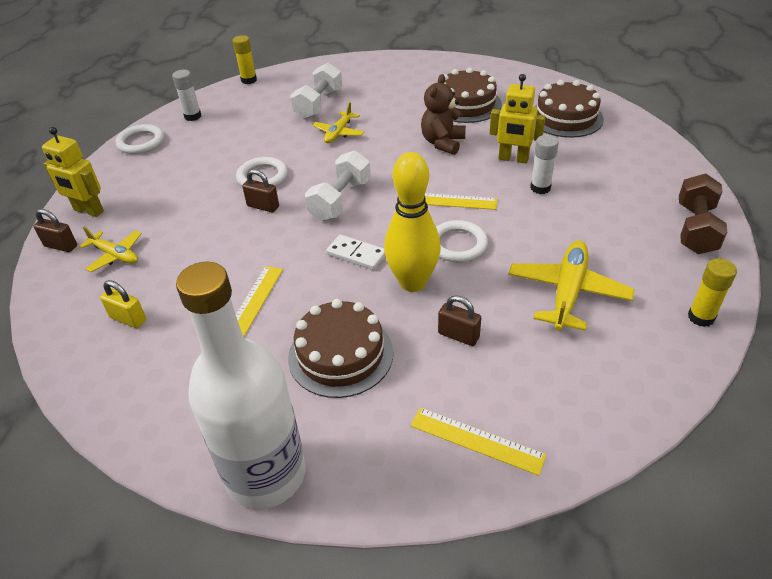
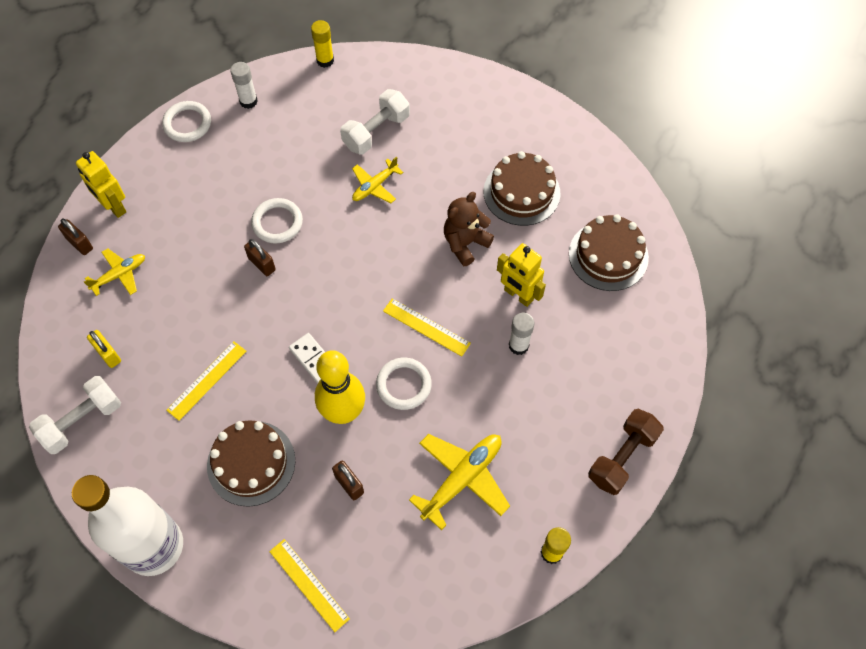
camera: 20 degrees right, 20 degrees up
yellow plane [80,227,142,272] -> yellow plane turned 90 degrees counterclockwise [84,248,145,296]
white dumbbell [305,150,371,221] -> white dumbbell moved to [29,376,121,454]

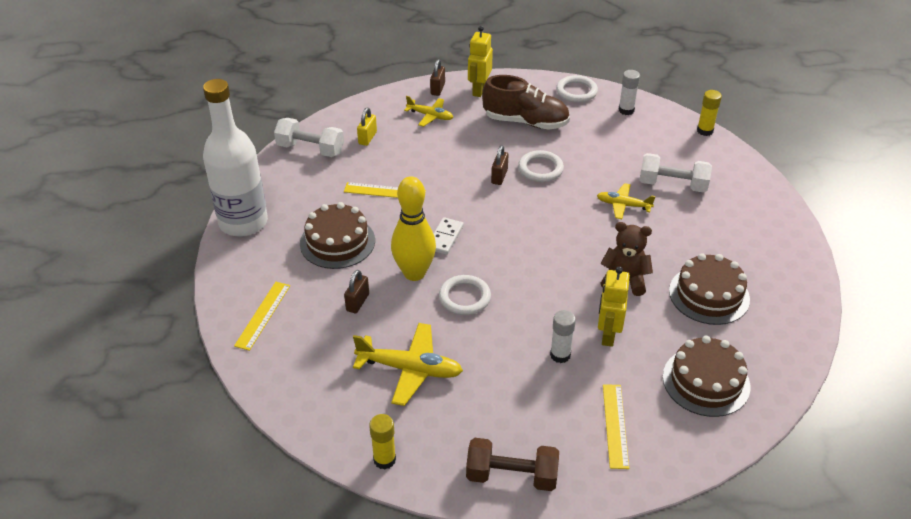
camera: 60 degrees right, 20 degrees down
yellow ruler [383,298,471,357] -> yellow ruler moved to [603,384,629,469]
none -> brown shoe [482,75,570,130]

